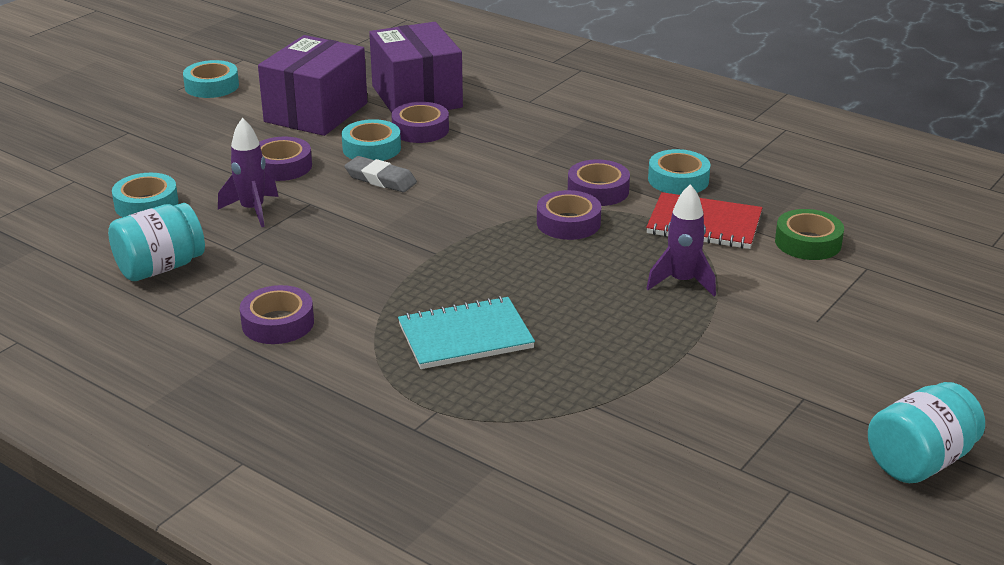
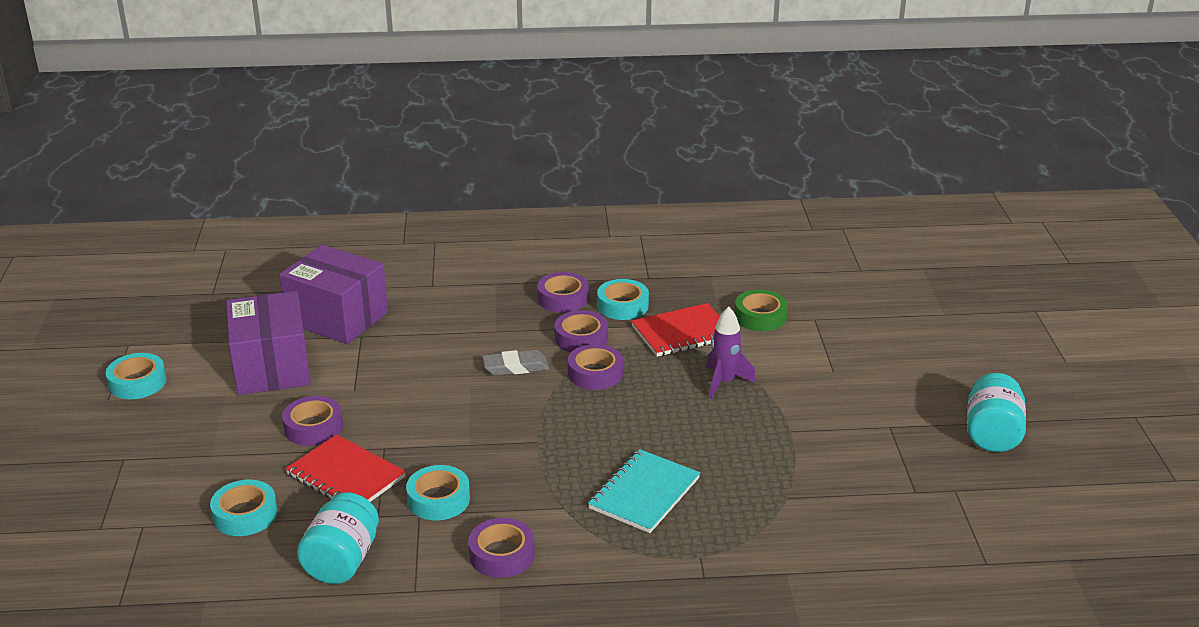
camera: 40 degrees left, 0 degrees up
purple rocket [218,118,278,227] -> red notebook [285,434,406,502]
turquoise tape [342,119,401,161] -> turquoise tape moved to [406,465,470,520]
grey eraser [345,156,417,192] -> grey eraser moved to [482,350,549,376]
purple tape [391,102,449,143] -> purple tape moved to [537,272,589,313]

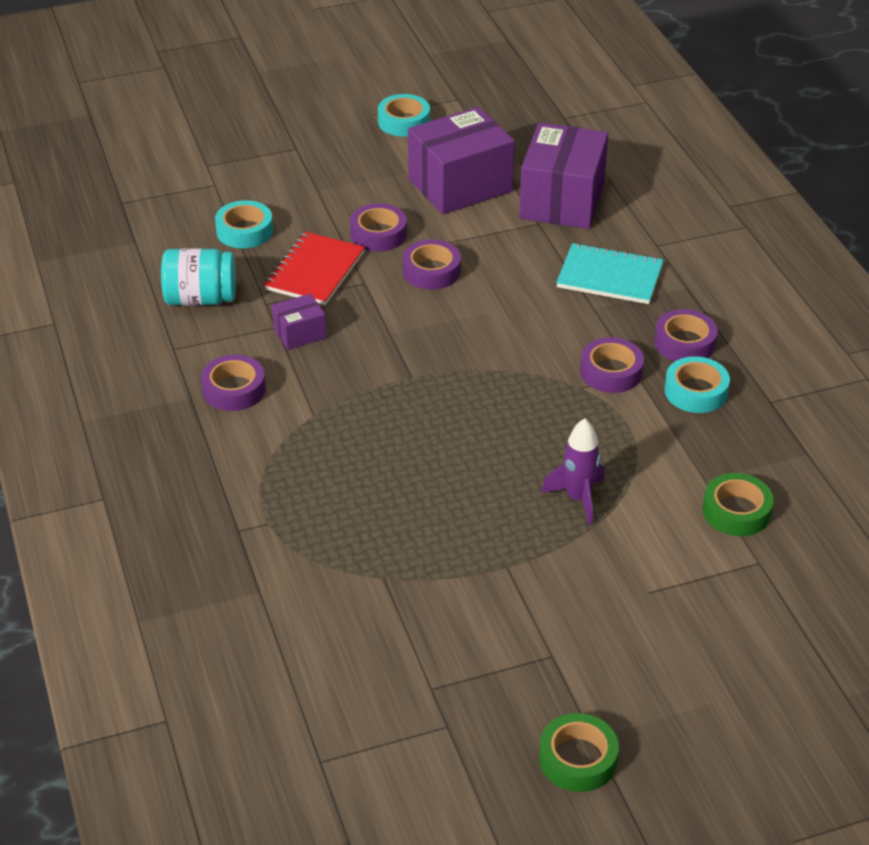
camera: 75 degrees right, 10 degrees up
turquoise tape [406,465,470,520] -> purple box [272,293,326,350]
grey eraser [482,350,549,376] -> none
purple tape [568,344,623,390] -> purple tape moved to [402,240,461,290]
turquoise notebook [588,449,700,533] -> turquoise notebook moved to [556,243,664,304]
red notebook [632,303,720,357] -> none
turquoise jar [967,373,1026,452] -> green tape [539,713,619,792]

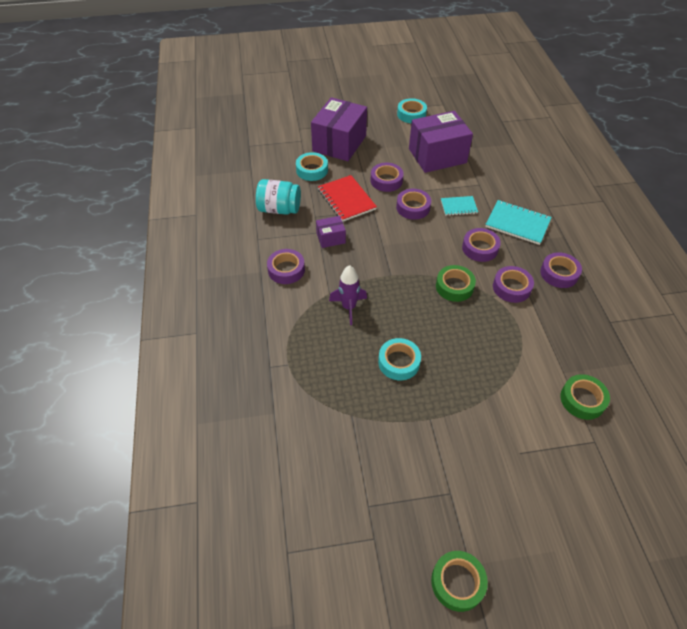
camera: 10 degrees right, 10 degrees up
red notebook [264,232,365,305] -> red notebook turned 60 degrees counterclockwise [318,175,377,222]
purple box [519,123,608,229] -> purple box moved to [311,97,367,161]
purple rocket [541,419,605,526] -> purple rocket moved to [329,265,367,325]
turquoise tape [664,356,730,413] -> turquoise tape moved to [378,338,421,380]
none -> green tape [436,265,476,302]
none -> turquoise notebook [441,196,478,216]
none -> purple tape [462,228,501,262]

